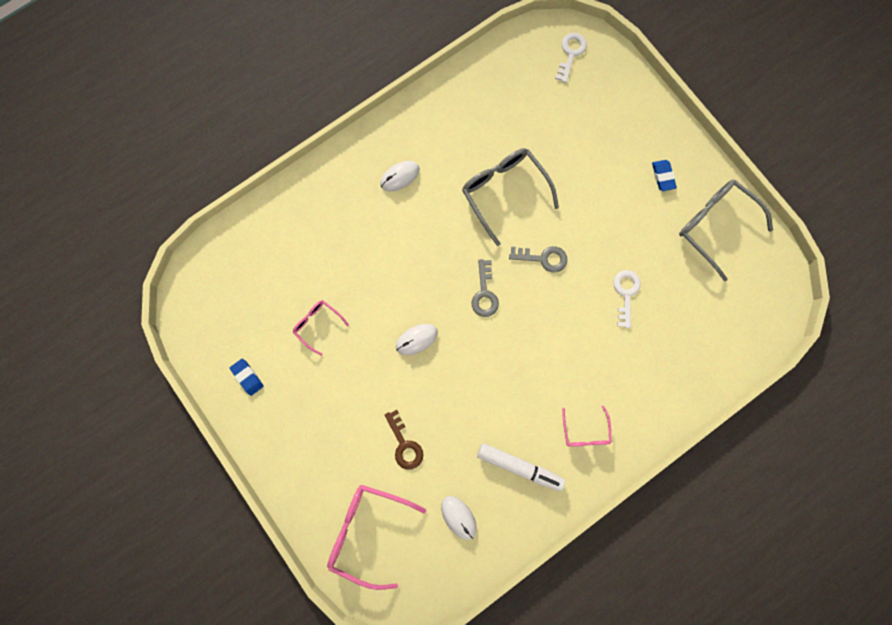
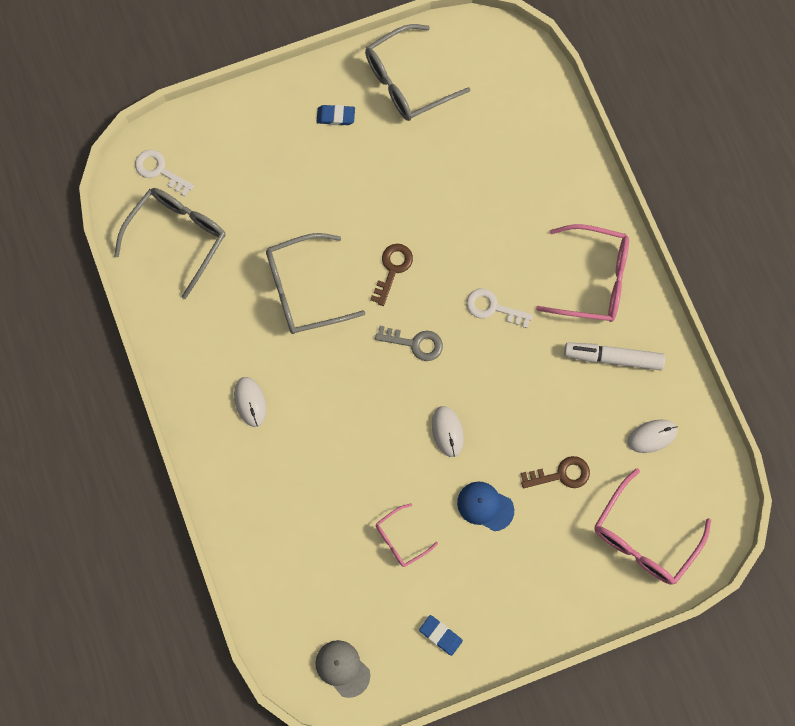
camera: 75 degrees left, 5 degrees down
blue eraser [230,359,264,396] -> blue eraser turned 60 degrees clockwise [419,615,463,656]
white marker [477,443,565,491] -> white marker turned 120 degrees counterclockwise [564,342,665,370]
grey key [509,246,567,273] -> brown key [370,244,413,306]
pink glasses [562,405,612,447] -> pink glasses [536,224,629,322], size x1.86
white key [614,270,641,328] -> white key moved to [466,288,533,328]
none -> grey glasses [114,188,226,299]
none -> grey cap [315,640,370,698]
none -> blue cap [457,481,514,531]

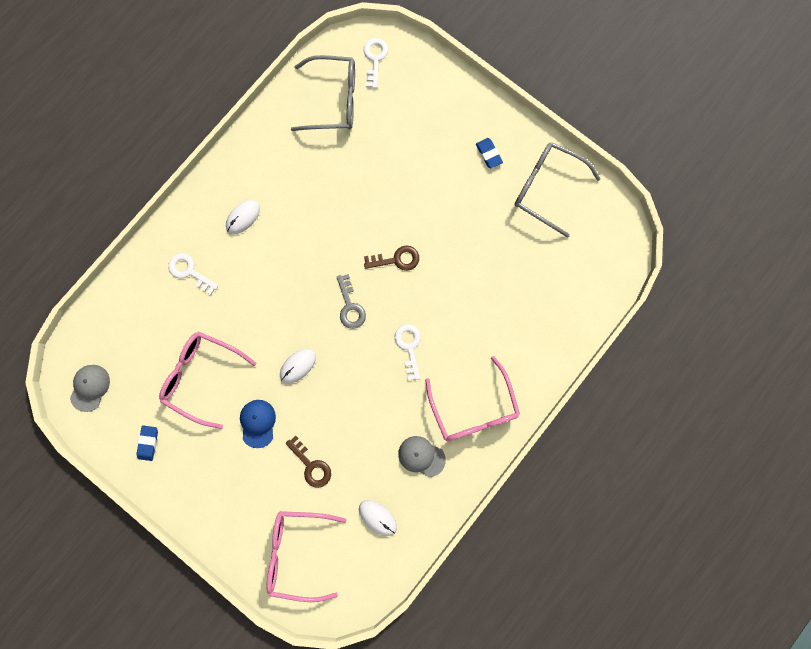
camera: 60 degrees right, 5 degrees up
grey glasses [266,233,365,334] -> none
pink glasses [376,504,438,567] -> pink glasses [159,331,256,429], size x1.86
white marker [564,342,665,370] -> grey cap [398,436,446,477]
none -> white key [168,253,218,295]

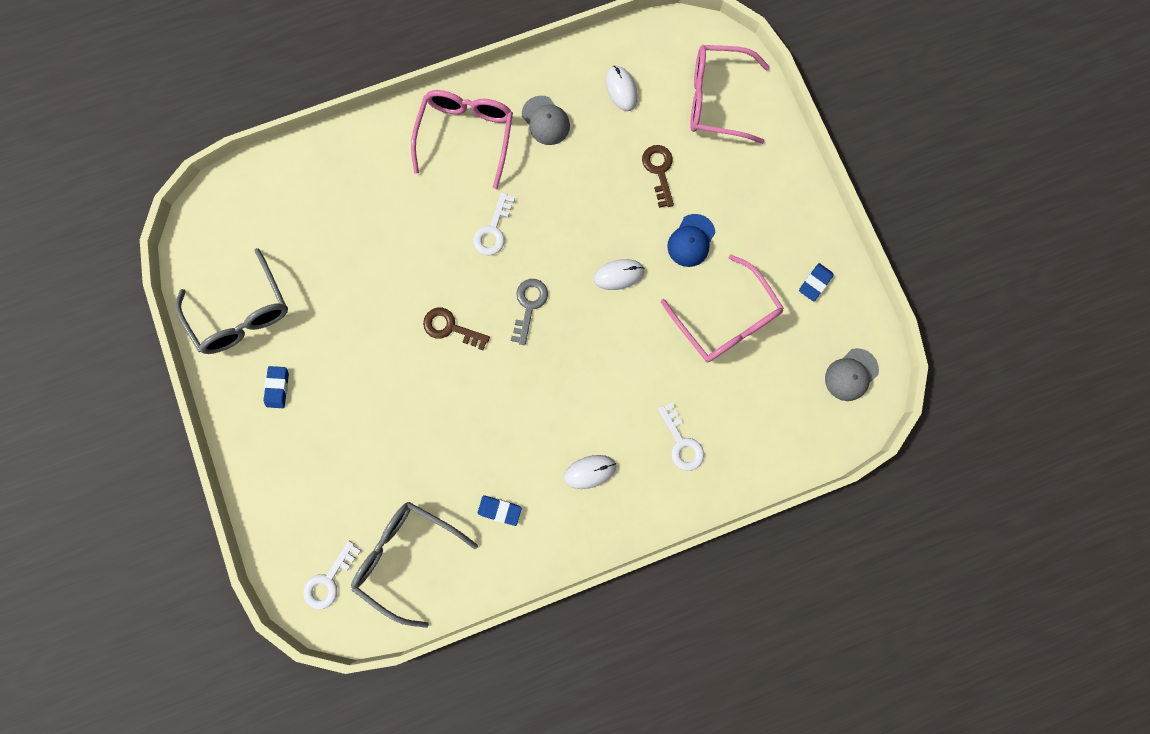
camera: 150 degrees left, 0 degrees up
pink glasses [266,511,346,602] -> pink glasses turned 150 degrees clockwise [690,45,770,144]
none -> blue eraser [478,495,522,526]

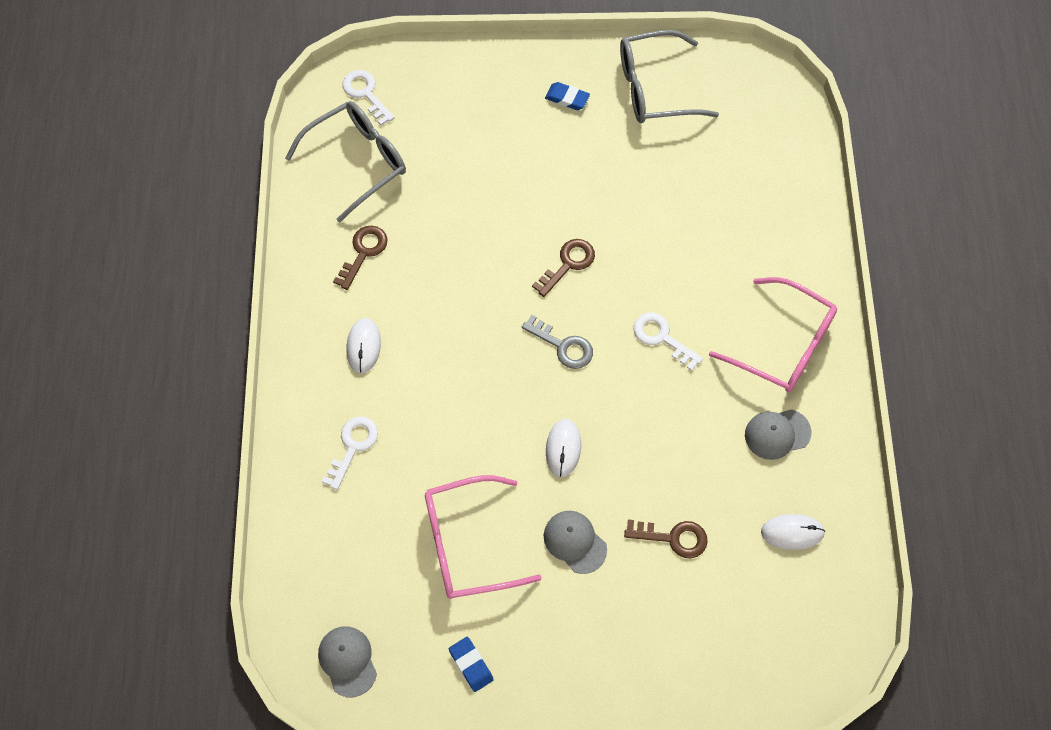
camera: 110 degrees right, 15 degrees down
blue eraser [478,495,522,526] -> brown key [333,225,388,290]
white key [658,403,704,471] -> white key turned 120 degrees clockwise [322,416,378,490]
blue cap [667,214,715,267] -> grey cap [544,511,607,574]
pink glasses [690,45,770,144] -> none

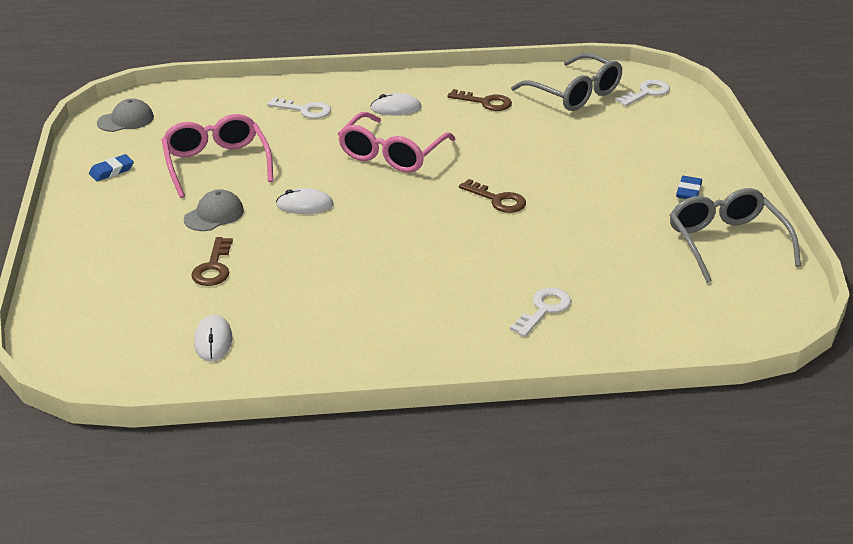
camera: 85 degrees right, 30 degrees down
grey key [522,315,593,369] -> none
white key [633,313,703,371] -> white key moved to [510,288,572,337]
pink glasses [709,277,837,393] -> pink glasses moved to [338,112,455,173]
grey cap [745,409,812,460] -> none

